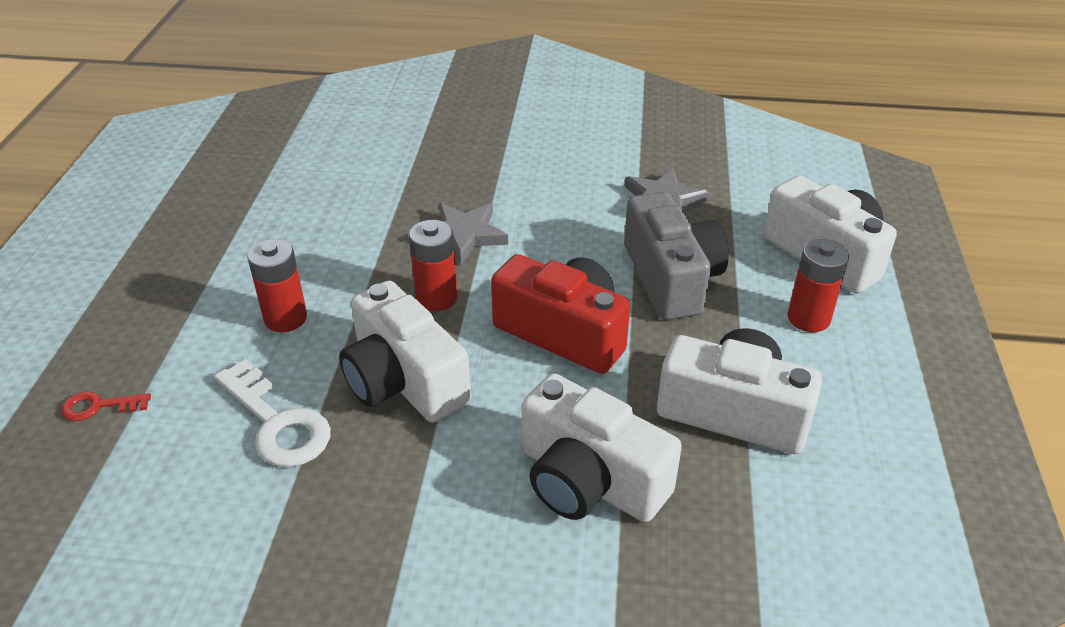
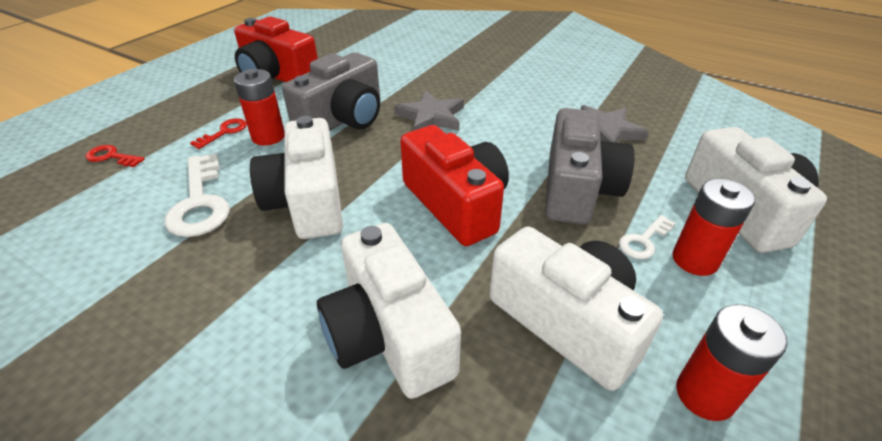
camera: 25 degrees right, 0 degrees up
red battery [409,220,458,311] -> red battery moved to [676,304,787,421]
none -> red key [190,119,247,149]
none -> red camera [234,17,318,82]
none -> grey camera [282,52,380,131]
none -> white key [619,215,676,259]

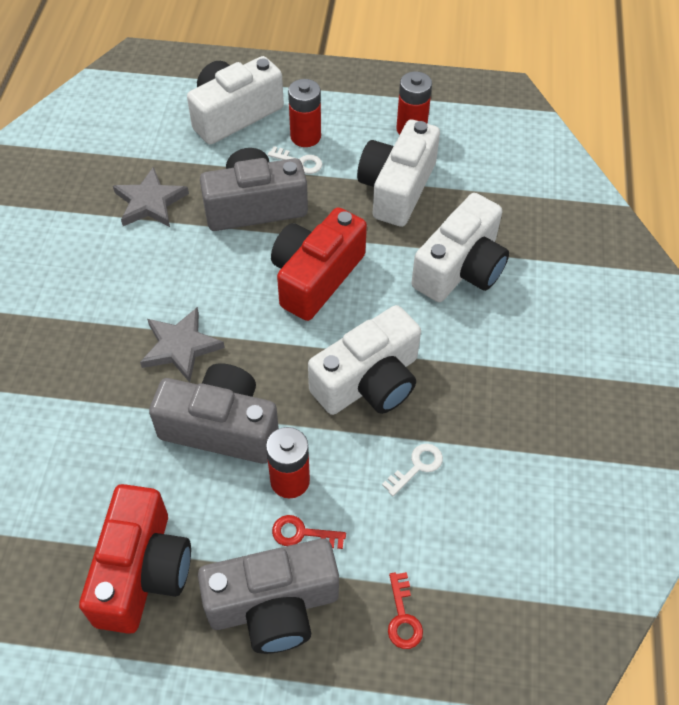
camera: 115 degrees left, 15 degrees up
white key [165,153,230,237] -> white key [382,444,443,496], size x0.53
none -> grey camera [198,538,339,654]

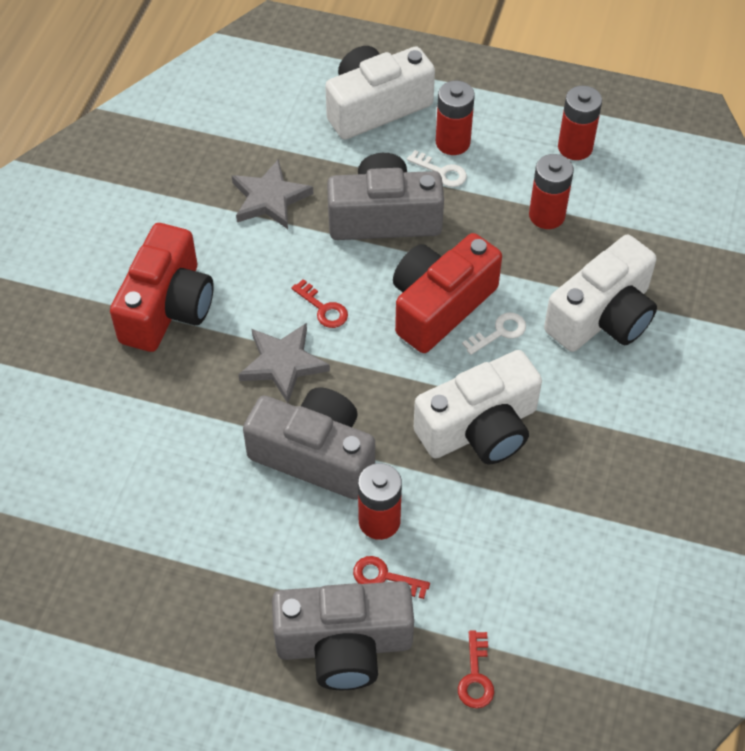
camera: 10 degrees right, 0 degrees up
red camera [79,484,191,634] -> red camera moved to [110,223,214,352]
white camera [357,120,440,227] -> red battery [529,154,574,229]
white key [382,444,443,496] -> white key moved to [462,313,526,355]
none -> red key [291,279,348,328]

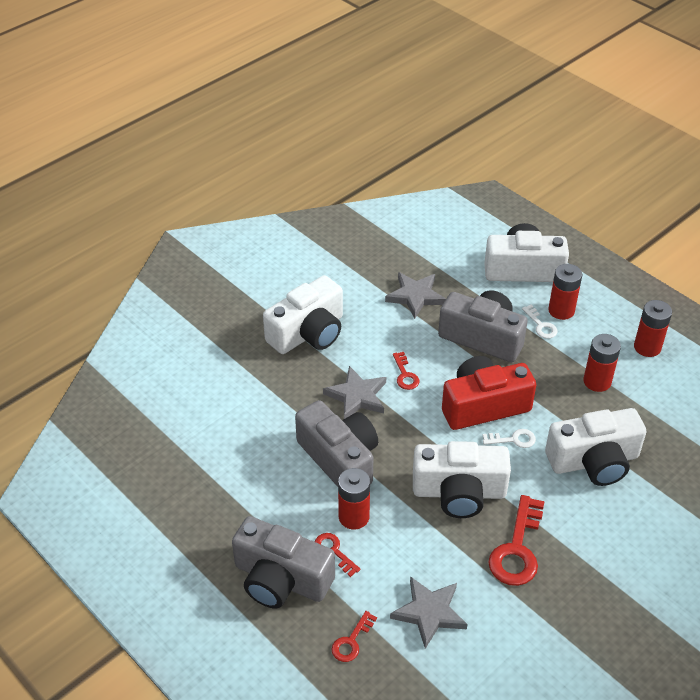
camera: 30 degrees right, 10 degrees down
red camera [110,223,214,352] -> white camera [263,275,343,354]
none -> grey star [390,576,468,649]
none -> red key [488,495,545,586]

